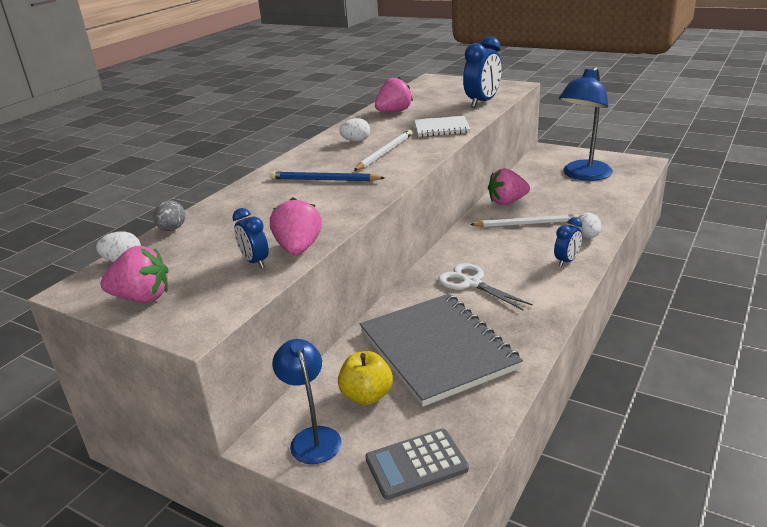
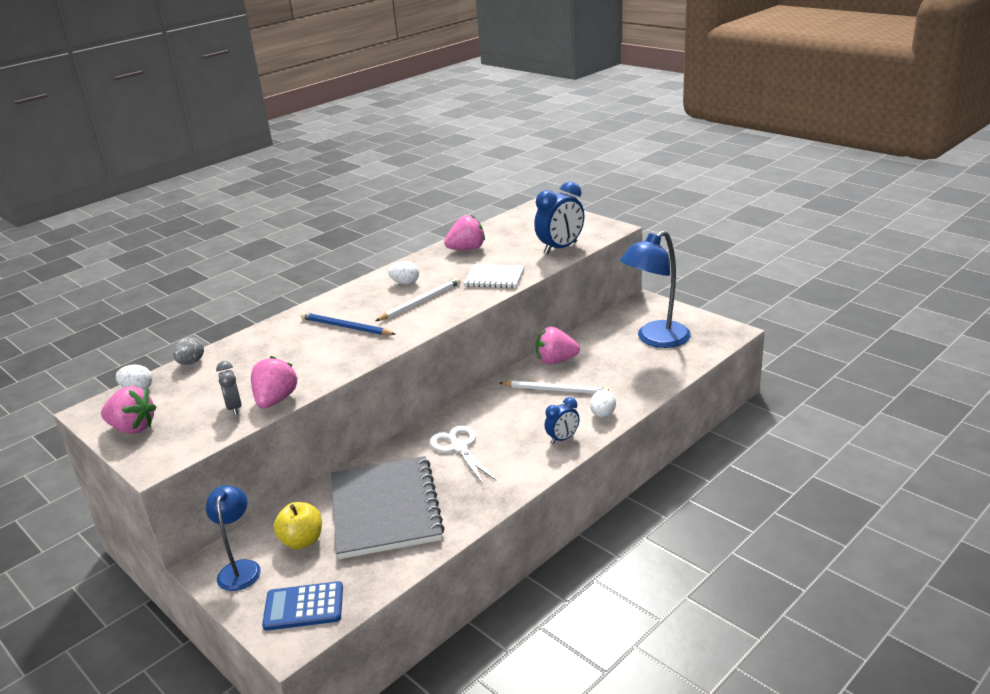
camera: 15 degrees right, 0 degrees up
blue clock [232,208,269,268] -> grey clock [216,361,242,415]
grey calculator [365,429,469,500] -> blue calculator [262,581,343,631]

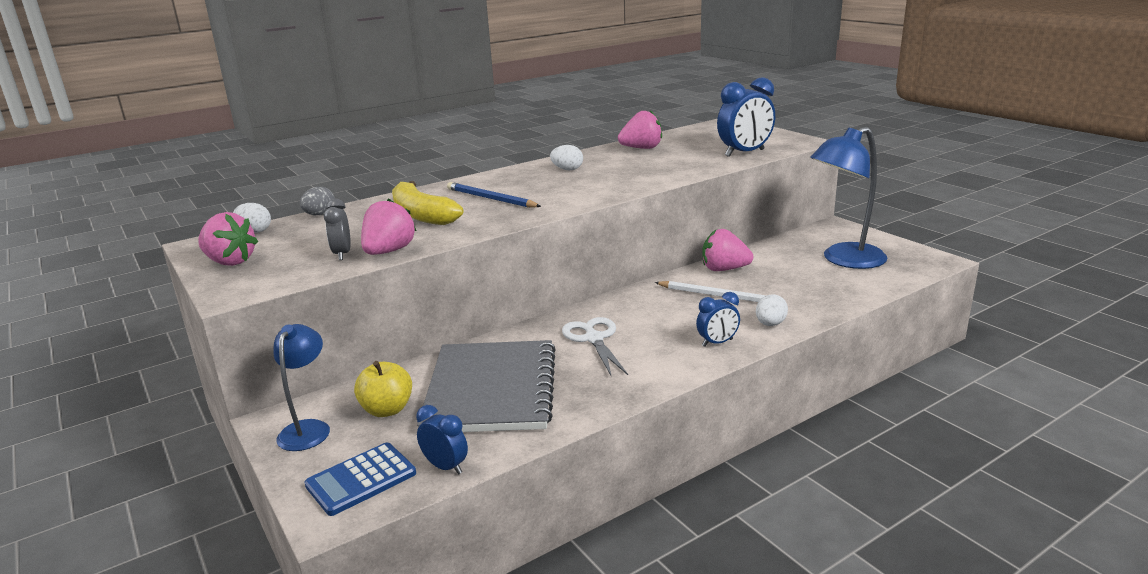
camera: 10 degrees right, 5 degrees down
blue calculator [262,581,343,631] -> blue calculator turned 45 degrees counterclockwise [304,443,416,516]
white pencil [376,278,461,321] -> none
white notebook [464,264,524,288] -> none
none -> yellow banana [392,181,463,225]
none -> blue clock [416,405,468,475]

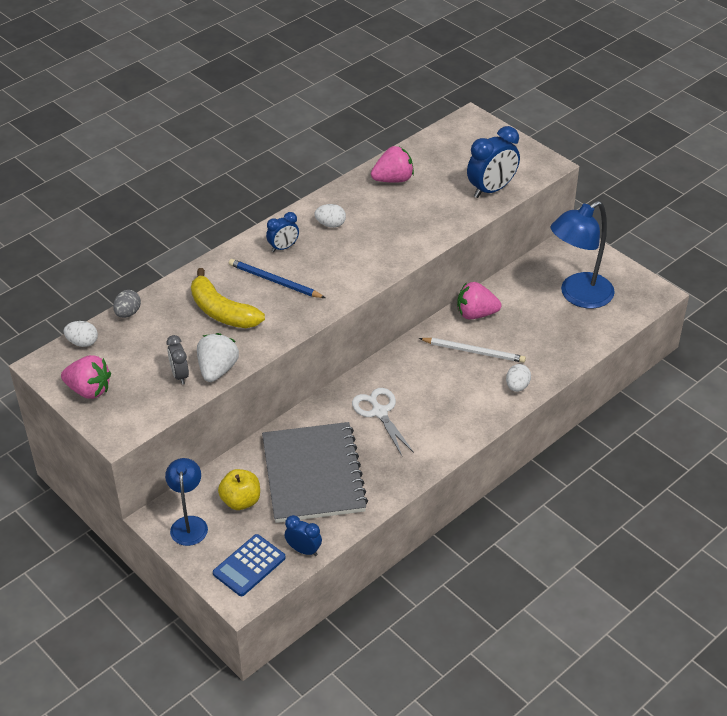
camera: 10 degrees left, 20 degrees up
pink strawberry [361,198,416,255] -> white strawberry [197,333,239,382]
blue clock [696,292,740,347] -> blue clock moved to [266,212,299,252]

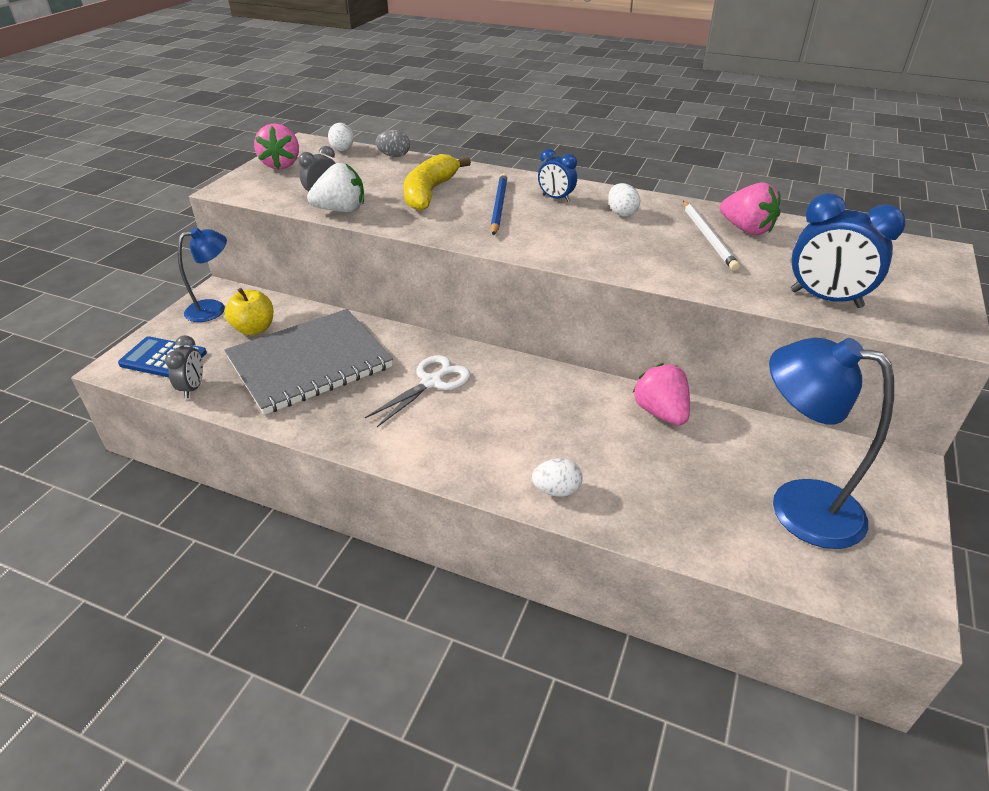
camera: 65 degrees right, 5 degrees down
blue clock [285,515,322,556] -> grey clock [165,335,203,398]
white pencil [419,338,526,363] -> white pencil moved to [683,201,740,271]

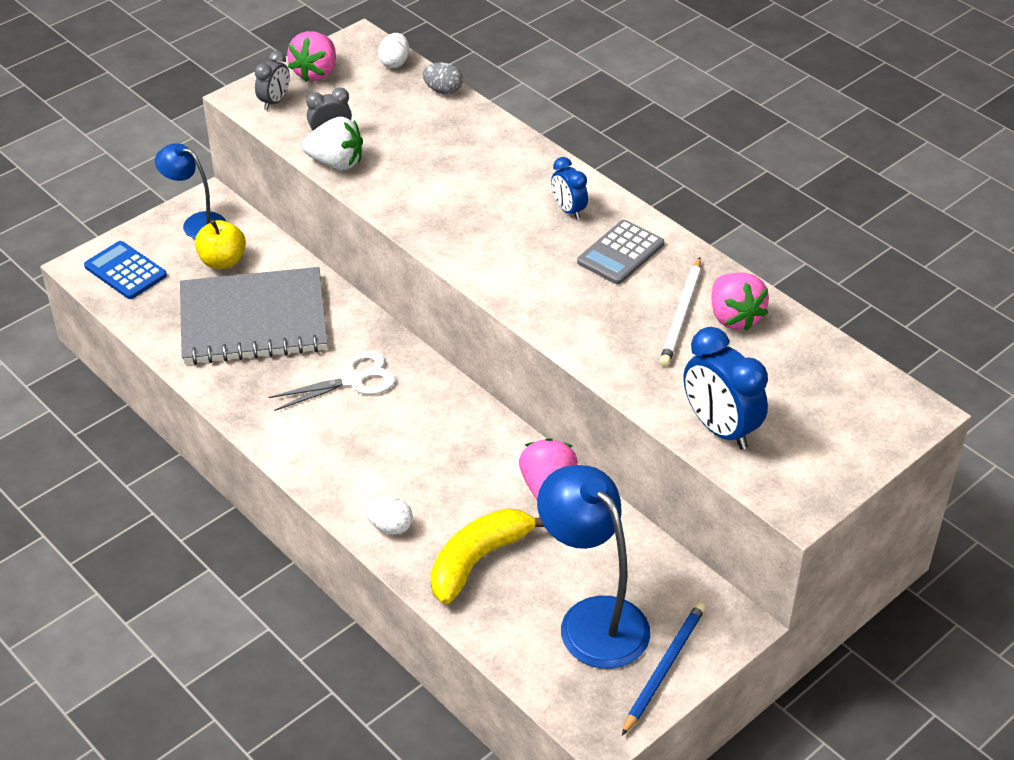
camera: 25 degrees right, 5 degrees up
grey clock [165,335,203,398] -> grey clock moved to [254,50,290,110]
blue lamp [178,227,227,322] -> blue lamp turned 150 degrees counterclockwise [155,143,226,239]
yellow banana [404,154,471,211] -> yellow banana moved to [430,508,544,605]
blue pencil [491,173,508,236] -> blue pencil moved to [622,602,706,736]
white egg [608,183,640,217] -> grey calculator [577,220,664,284]

